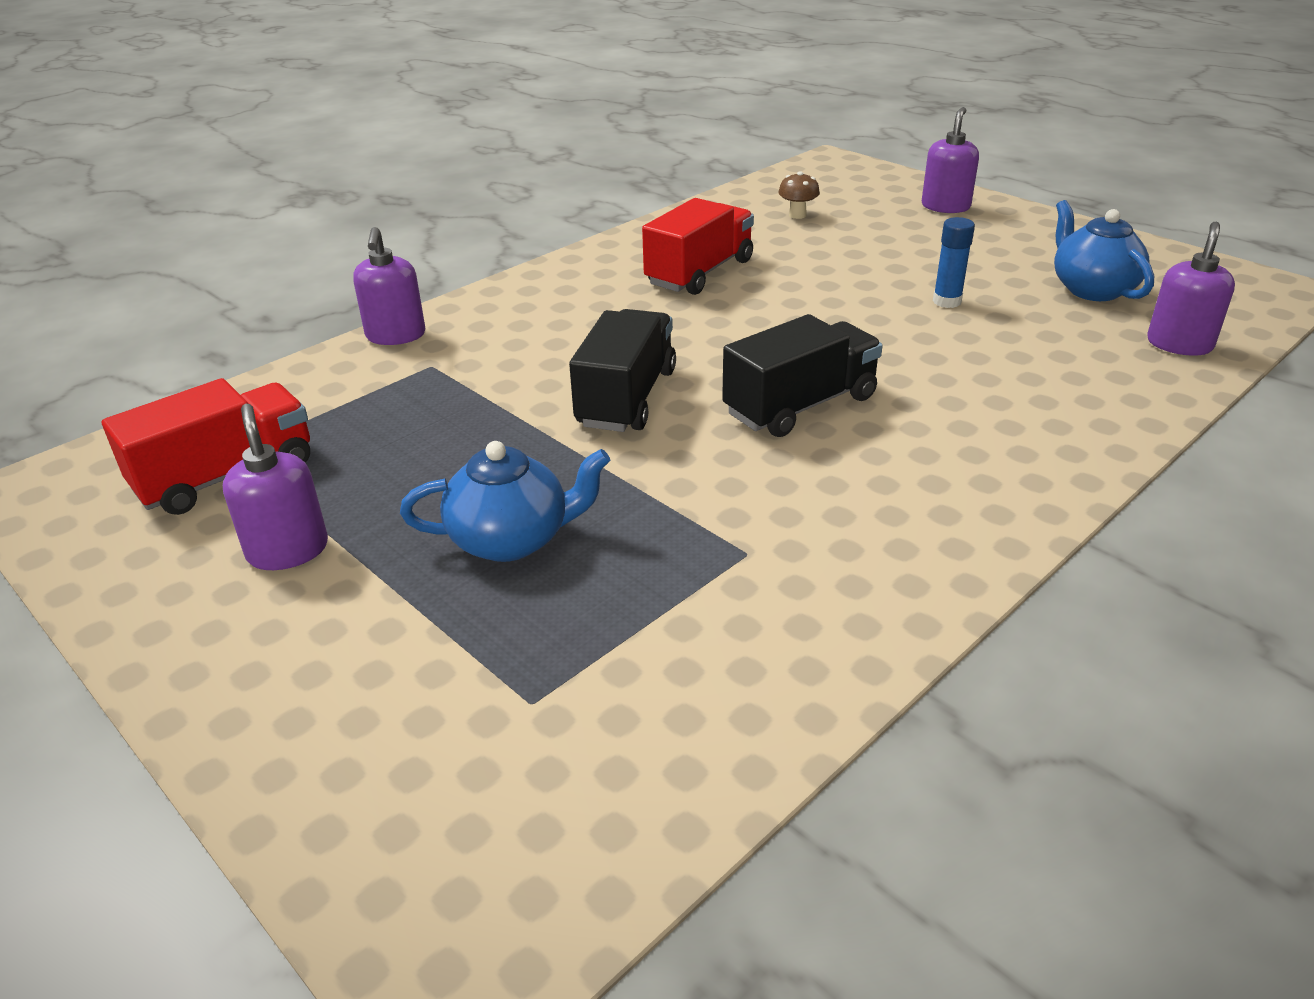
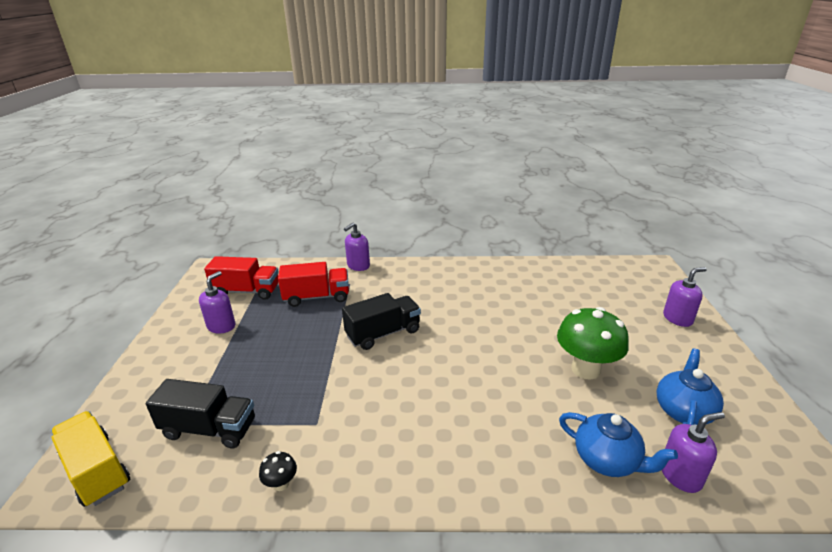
camera: 45 degrees right, 5 degrees down
blue teapot [400,441,610,562] -> blue teapot moved to [559,412,678,477]
red truck [642,198,754,295] -> red truck moved to [278,262,349,307]
black truck [722,314,883,437] -> black truck moved to [146,379,255,448]
brown mushroom [778,171,820,219] -> none
blue glue stick [933,217,975,308] -> green mushroom [557,307,629,380]
none -> yellow truck [51,411,130,507]
none -> black mushroom [259,451,297,491]

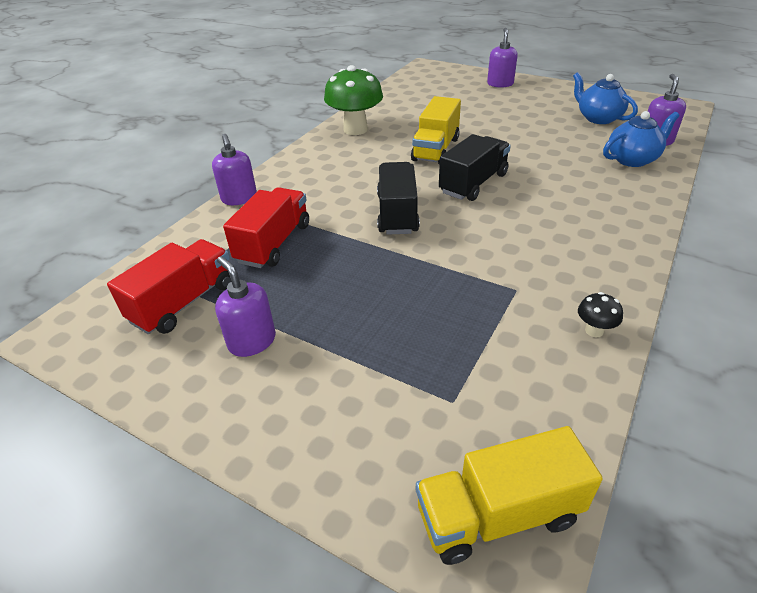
camera: 60 degrees left, 10 degrees up
black truck [146,379,255,448] -> black truck moved to [439,134,511,201]
green mushroom [557,307,629,380] -> green mushroom moved to [324,65,383,135]
none -> yellow truck [411,96,461,164]

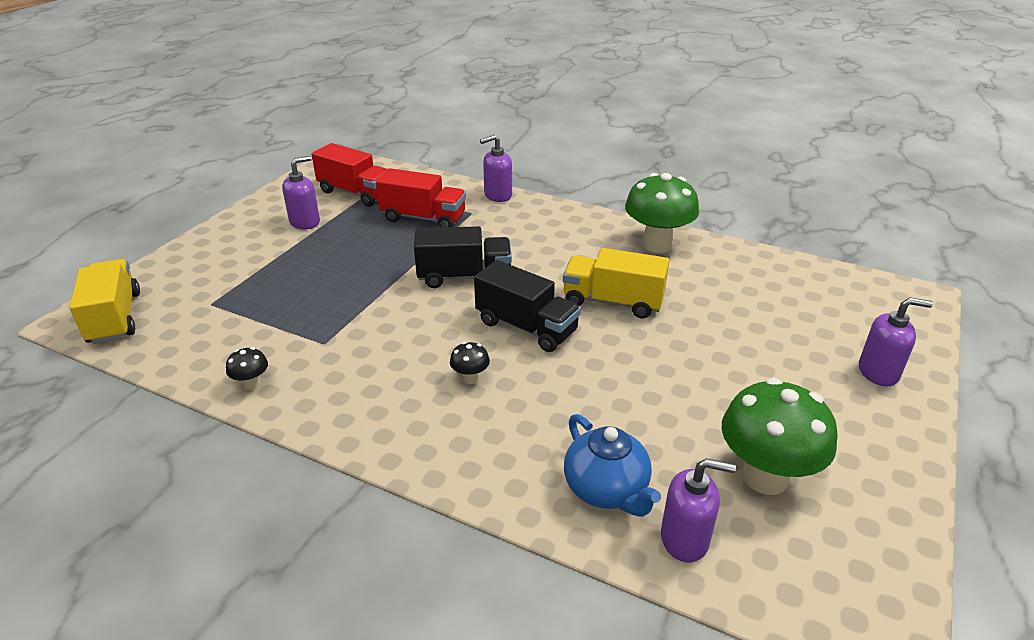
camera: 85 degrees right, 5 degrees down
blue teapot [573,72,638,124] -> green mushroom [722,378,838,495]
none -> black mushroom [450,342,490,384]

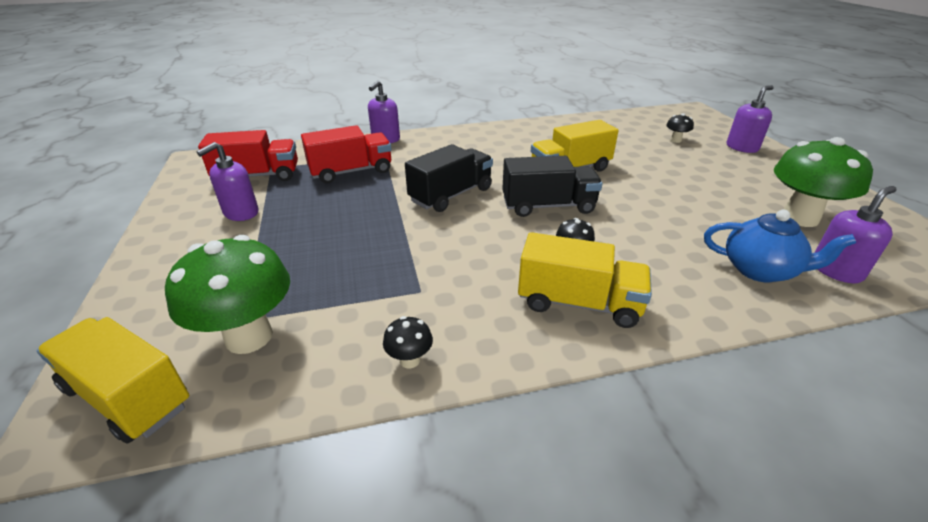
camera: 40 degrees left, 0 degrees up
purple soap dispenser [282,156,320,229] -> purple soap dispenser turned 150 degrees counterclockwise [196,142,259,221]
green mushroom [625,173,699,253] -> green mushroom moved to [165,235,290,354]
none -> yellow truck [518,232,652,328]
none -> black mushroom [666,113,694,143]

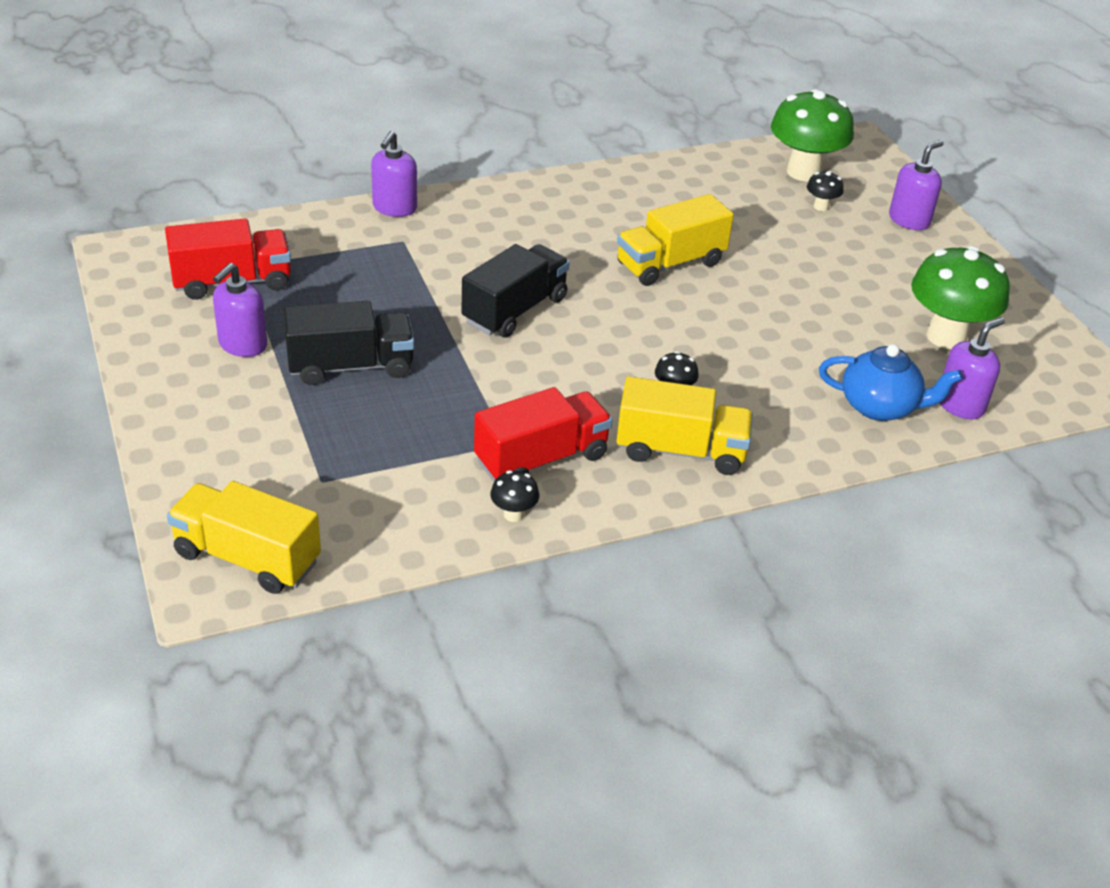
camera: 10 degrees left, 5 degrees up
green mushroom [165,235,290,354] -> green mushroom moved to [771,89,854,181]
red truck [301,125,392,183] -> red truck moved to [474,387,613,482]
black truck [502,156,602,217] -> black truck moved to [283,301,414,385]

